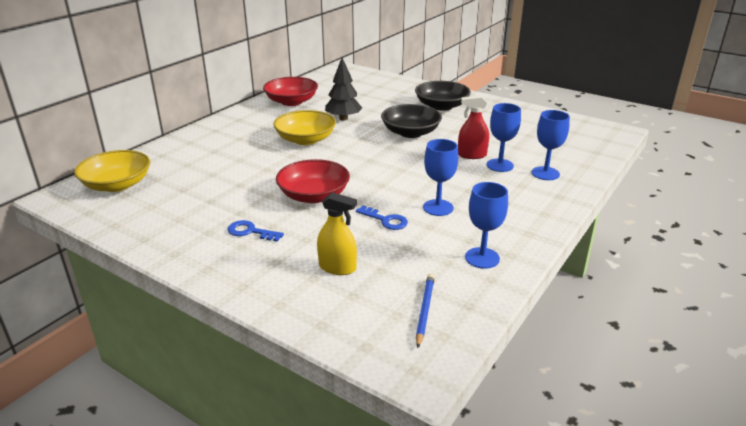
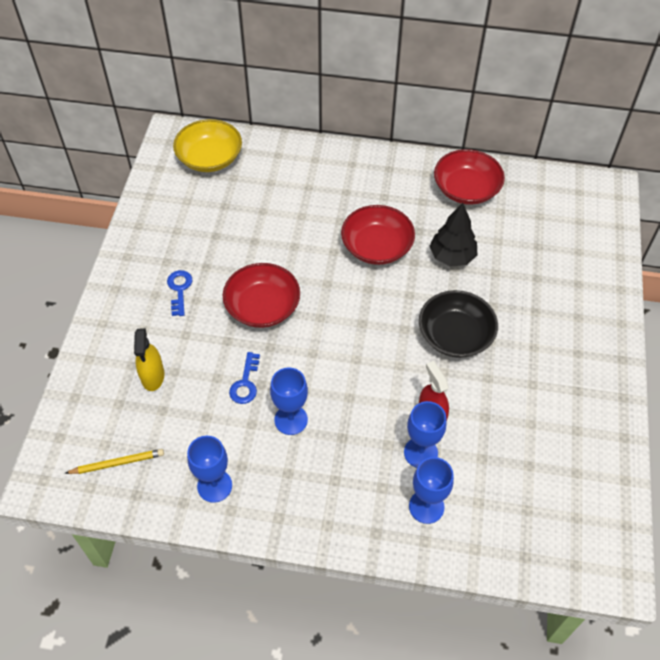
camera: 65 degrees right, 25 degrees up
yellow bowl [273,110,336,145] -> red bowl [341,205,415,265]
black bowl [415,81,471,111] -> none
blue pencil [416,274,435,348] -> yellow pencil [65,449,164,474]

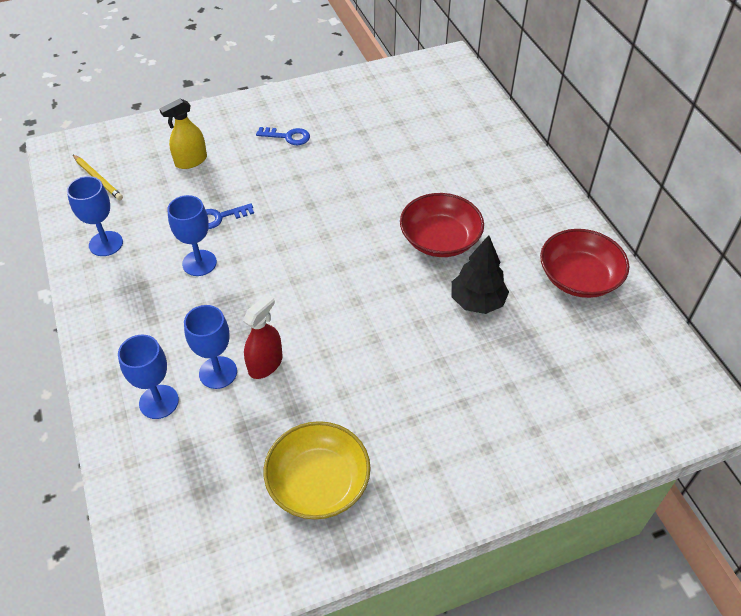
camera: 60 degrees right, 5 degrees down
blue key [167,270,192,316] -> blue key turned 45 degrees clockwise [256,127,310,145]
yellow bowl [173,119,242,172] -> yellow bowl moved to [264,421,371,520]
red bowl [223,263,300,328] -> none
black bowl [419,290,498,358] -> none

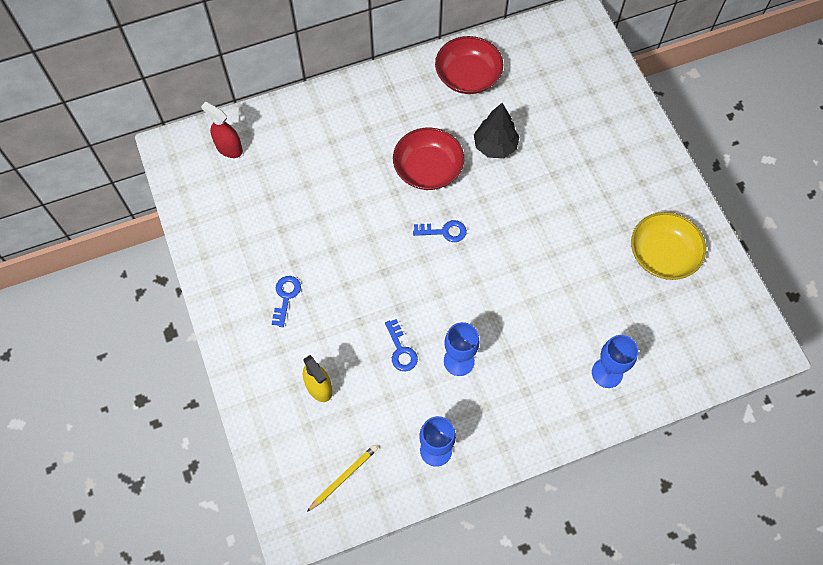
camera: 90 degrees left, 15 degrees up
blue goblet [184,305,237,389] -> none
red spray bottle [243,294,283,379] -> red spray bottle moved to [201,102,243,158]
none -> blue key [413,220,467,242]

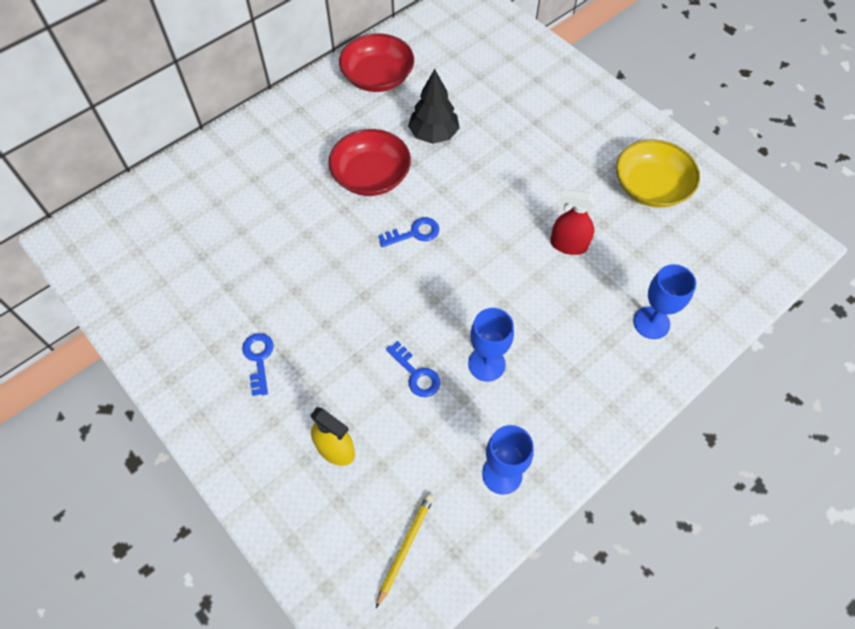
camera: 20 degrees left, 5 degrees down
red spray bottle [201,102,243,158] -> red spray bottle moved to [550,189,596,255]

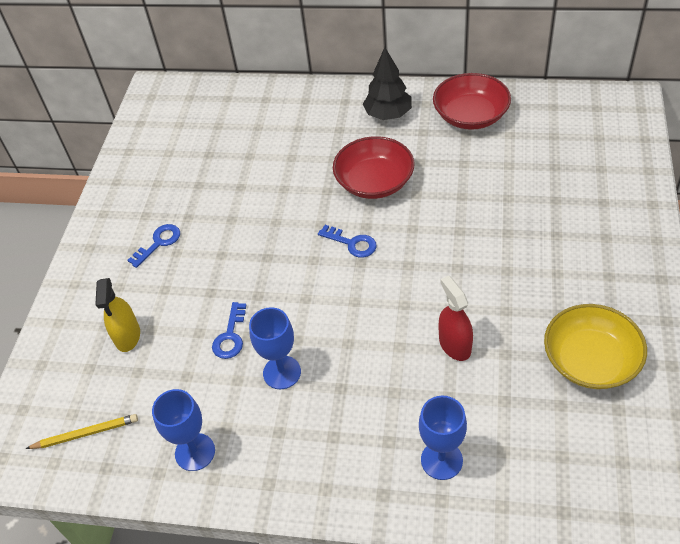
camera: 55 degrees right, 10 degrees down
black tree [408,69,460,144] -> black tree moved to [363,47,412,120]

